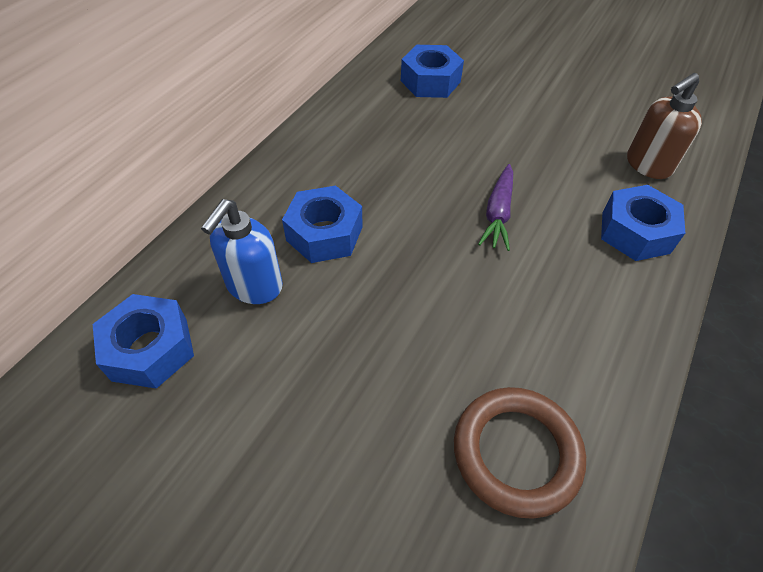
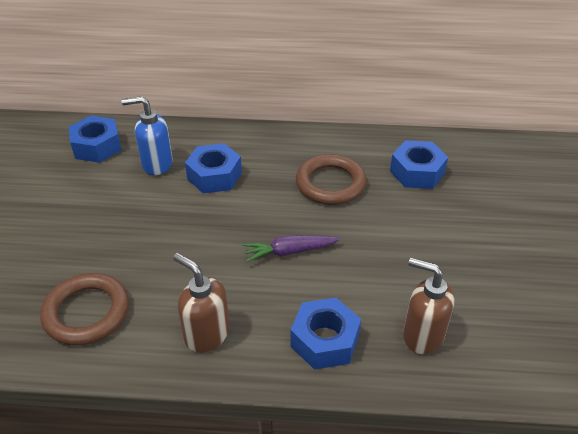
camera: 65 degrees right, 10 degrees down
none -> brown soap dispenser [173,253,230,352]
none -> brown ring [296,154,367,205]

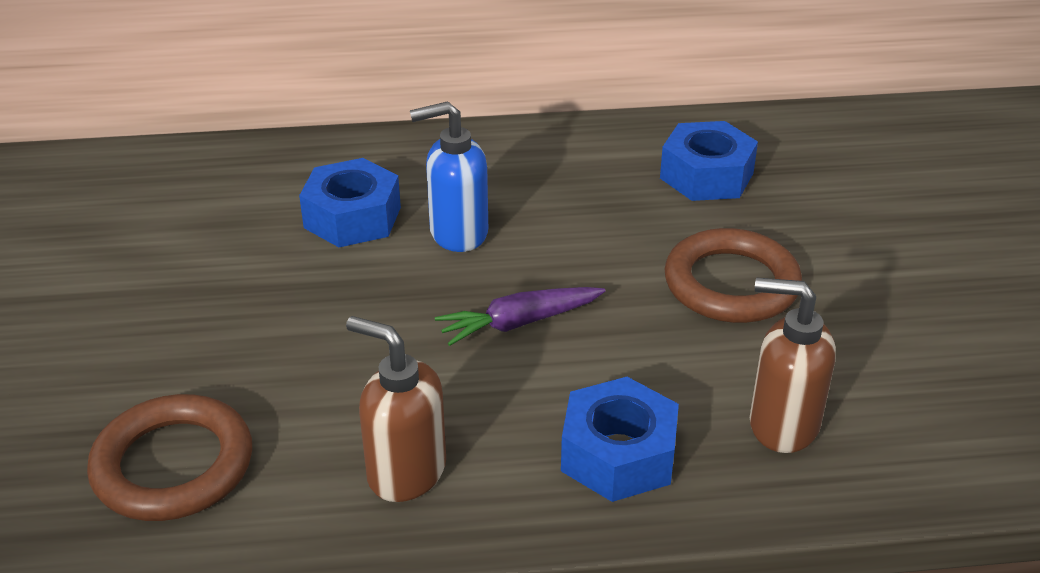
camera: 10 degrees left, 5 degrees down
blue nut [69,116,122,163] -> none
blue soap dispenser [122,96,173,175] -> blue soap dispenser moved to [410,101,488,252]
brown ring [296,154,367,205] -> brown ring moved to [665,228,802,323]

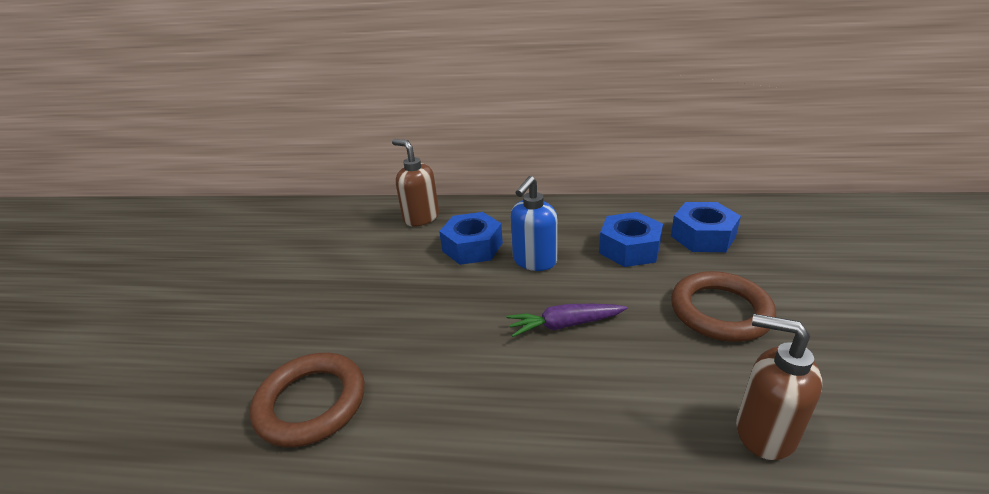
camera: 15 degrees right, 5 degrees down
brown soap dispenser [346,316,446,502] -> brown soap dispenser moved to [392,139,439,227]
blue soap dispenser [410,101,488,252] -> blue soap dispenser turned 60 degrees counterclockwise [511,176,558,271]
blue nut [561,377,679,502] -> blue nut moved to [599,212,663,267]

